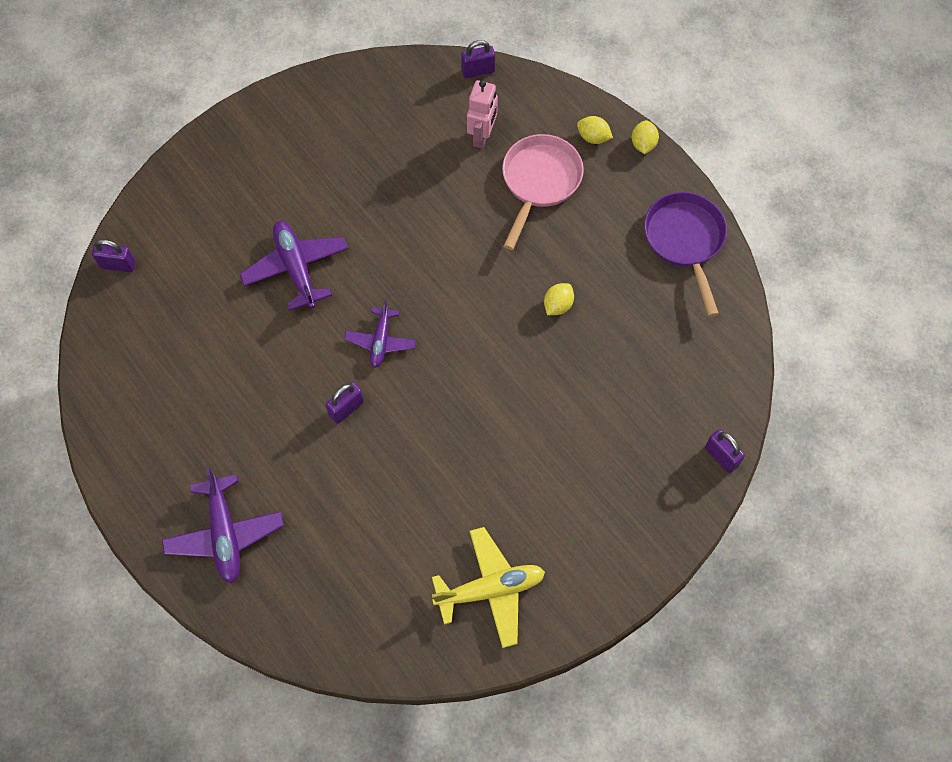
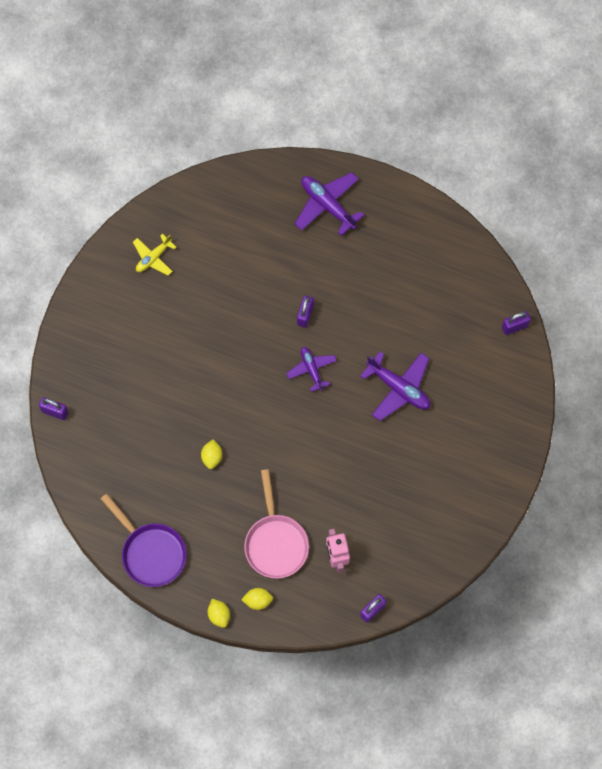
camera: 150 degrees right, 5 degrees up
yellow plane [432,527,545,648] -> yellow plane [133,234,177,275], size x0.63

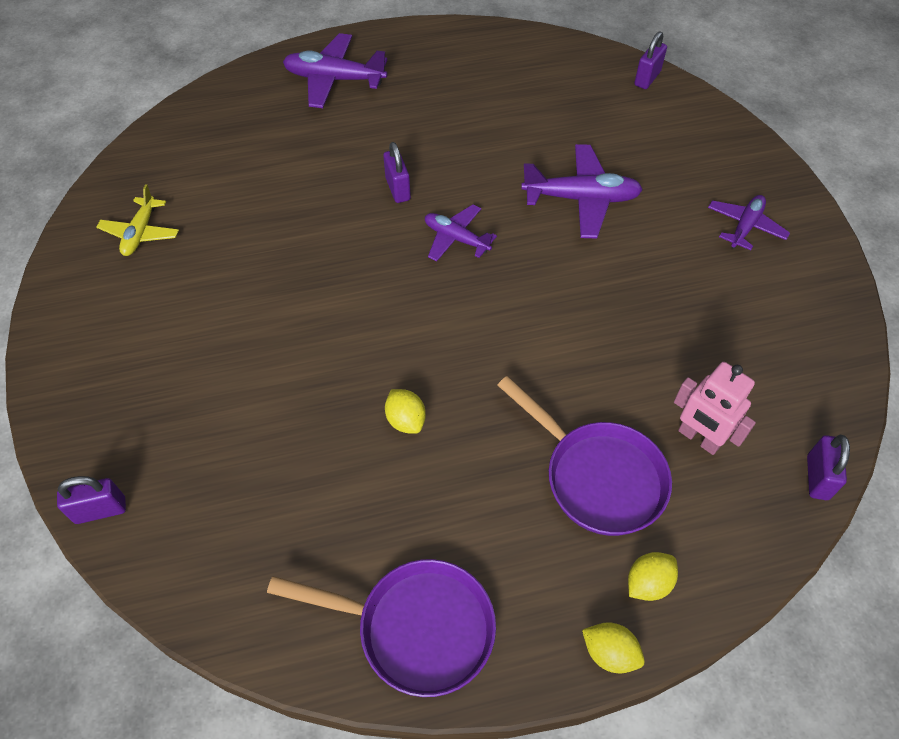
camera: 35 degrees left, 15 degrees down
pink pan [244,469,309,579] -> purple pan [497,376,672,536]
none -> purple plane [708,195,790,250]

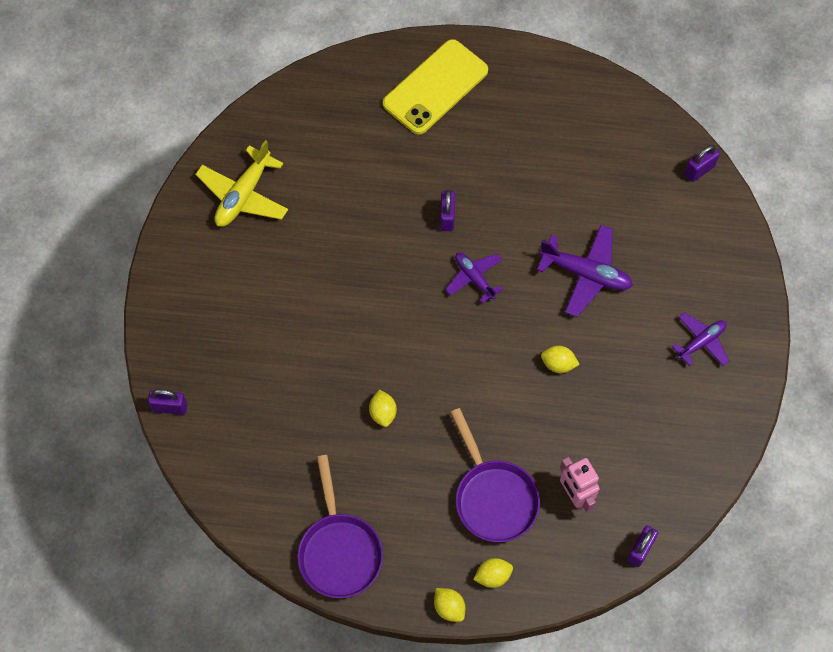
camera: 20 degrees right, 10 degrees up
yellow plane [97,184,179,256] -> yellow plane [195,140,288,227], size x1.58
purple pan [267,559,496,697] -> purple pan turned 45 degrees clockwise [297,455,383,598]
purple plane [283,33,387,108] -> yellow phone [383,39,488,135]
none -> yellow lemon [541,346,580,373]

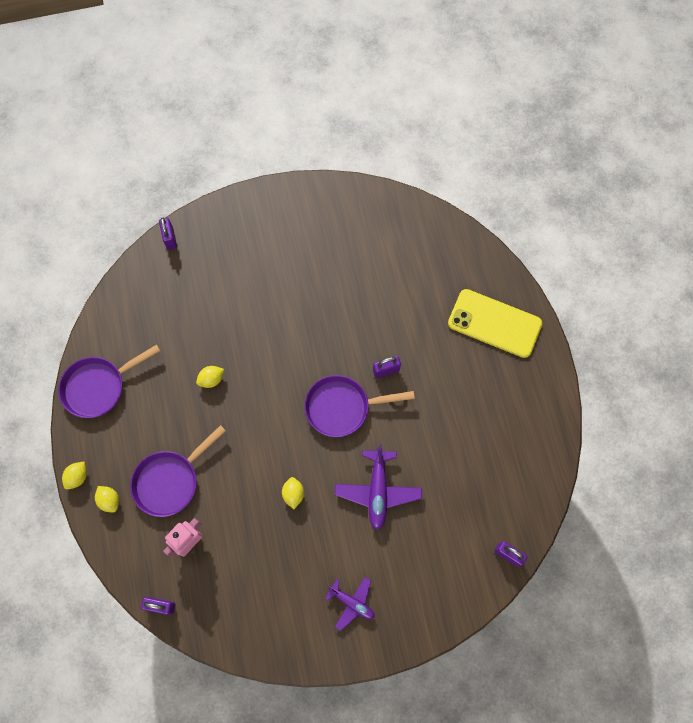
camera: 70 degrees right, 5 degrees up
yellow plane [195,140,288,227] -> none
purple plane [445,252,503,304] -> purple pan [304,375,415,437]

